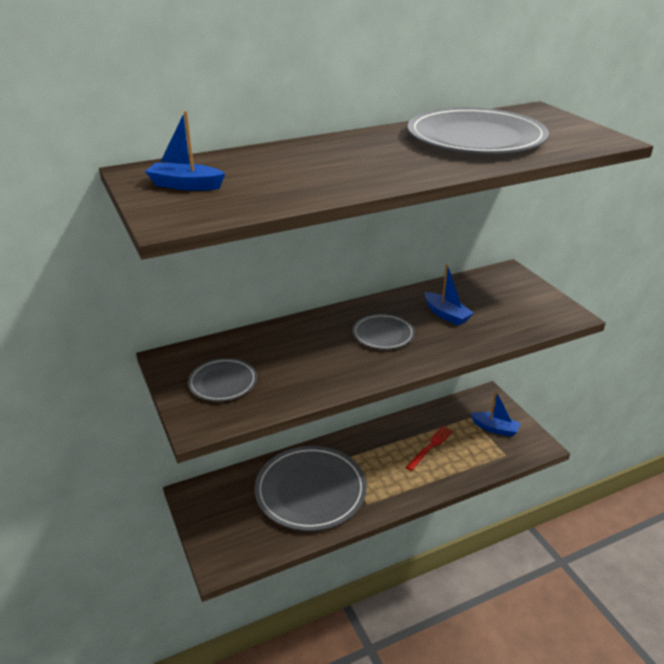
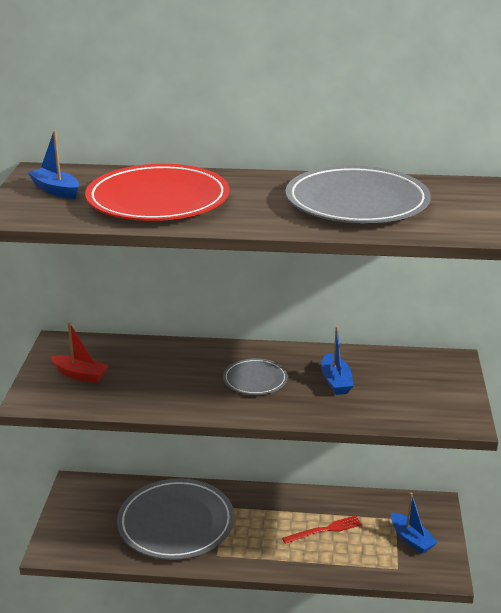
camera: 30 degrees right, 5 degrees down
grey plate [188,358,257,401] -> red boat [51,322,109,383]
none -> red plate [85,164,229,221]

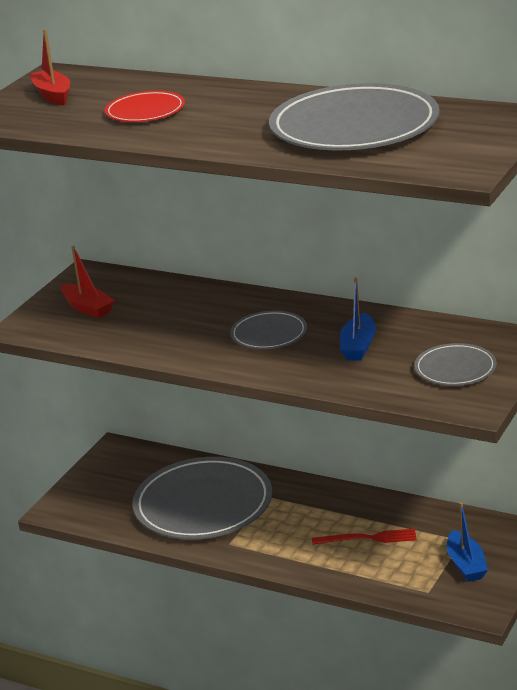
camera: 25 degrees right, 0 degrees up
blue boat [27,130,79,199] -> red boat [29,29,70,105]
red plate [85,164,229,221] -> red plate [105,91,185,122], size x0.50
none -> grey plate [414,343,497,386]

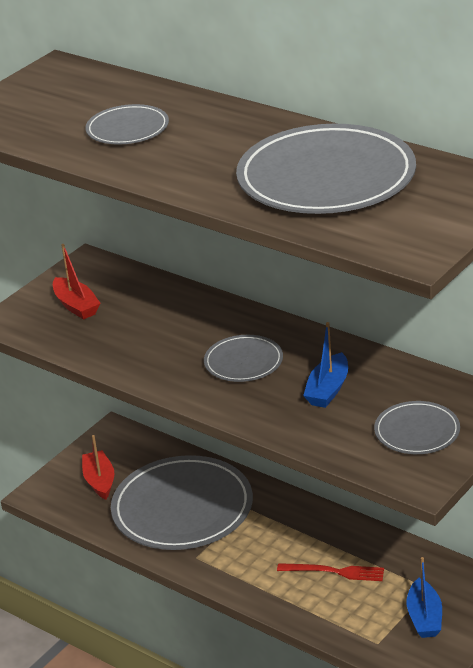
camera: 10 degrees right, 5 degrees up
red boat [29,29,70,105] -> red boat moved to [82,435,114,500]
red plate [105,91,185,122] -> grey plate [85,104,169,145]

